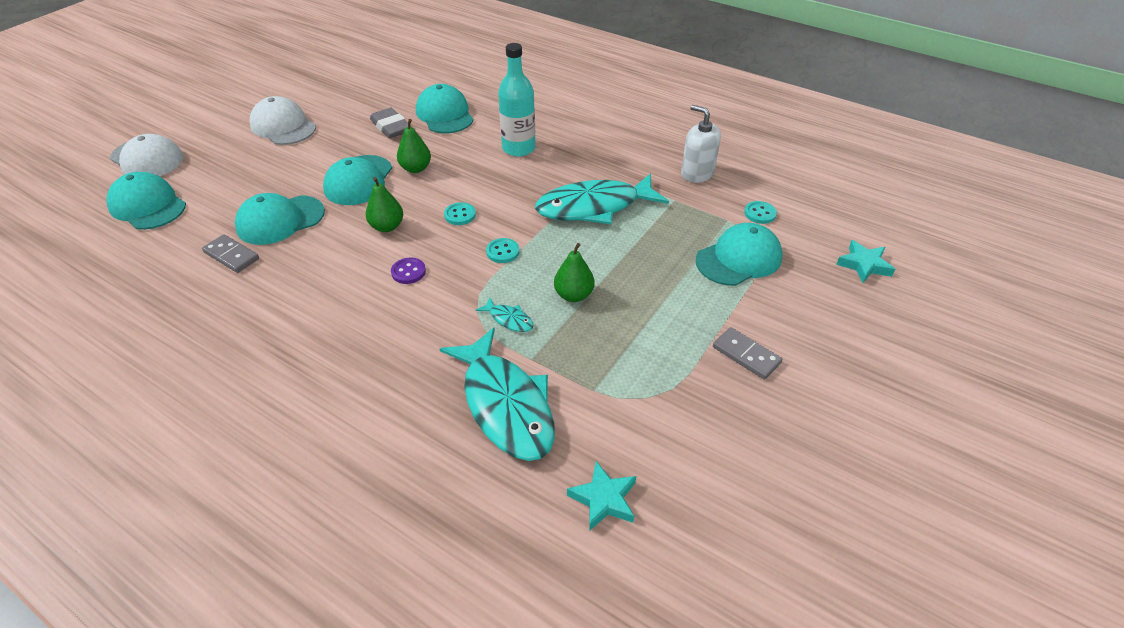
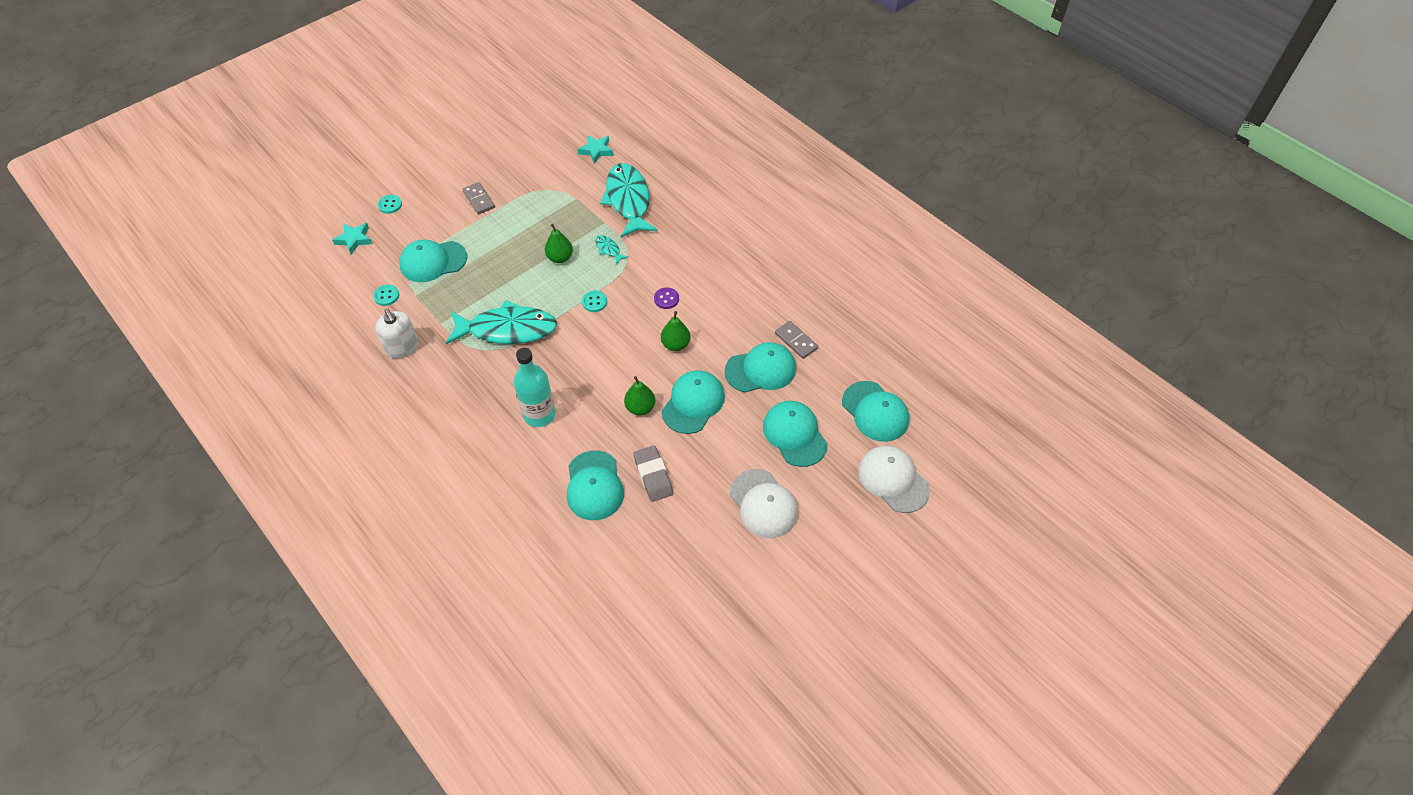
camera: 165 degrees left, 10 degrees up
turquoise button [444,202,476,225] -> turquoise button moved to [378,195,402,214]
none -> turquoise cap [763,401,828,467]

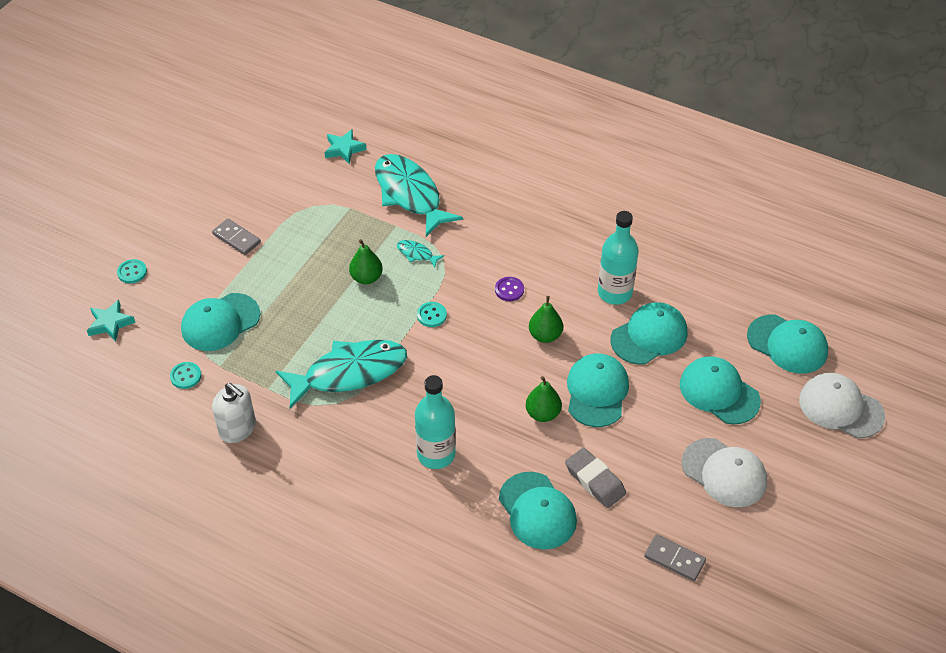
camera: 20 degrees left, 5 degrees down
grey domino [775,321,818,359] -> grey domino moved to [644,534,706,581]
none -> turquoise bottle [598,211,639,305]

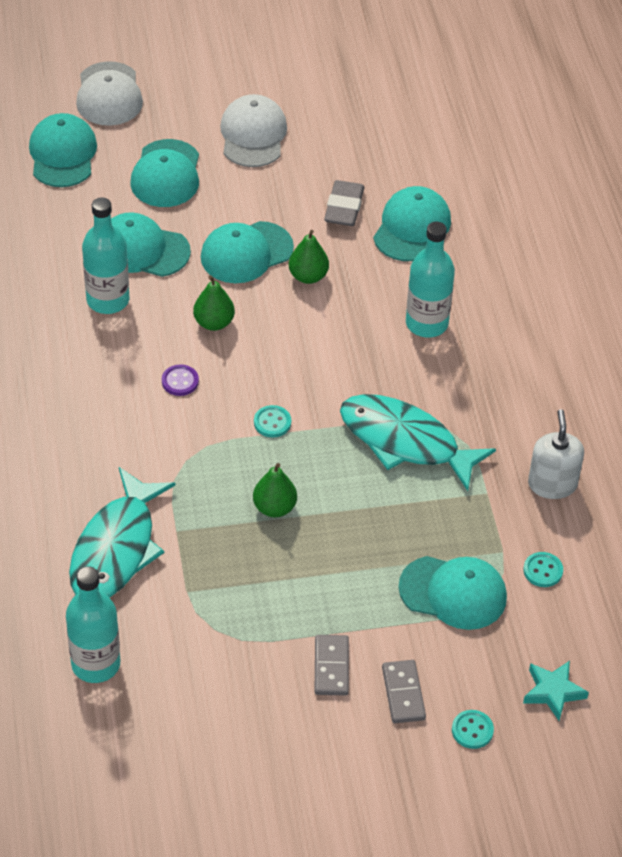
camera: 130 degrees left, 0 degrees up
turquoise star [324,129,366,164] -> turquoise bottle [66,566,120,683]
turquoise fish [397,240,444,268] -> none
grey domino [644,534,706,581] -> grey domino moved to [382,660,426,723]

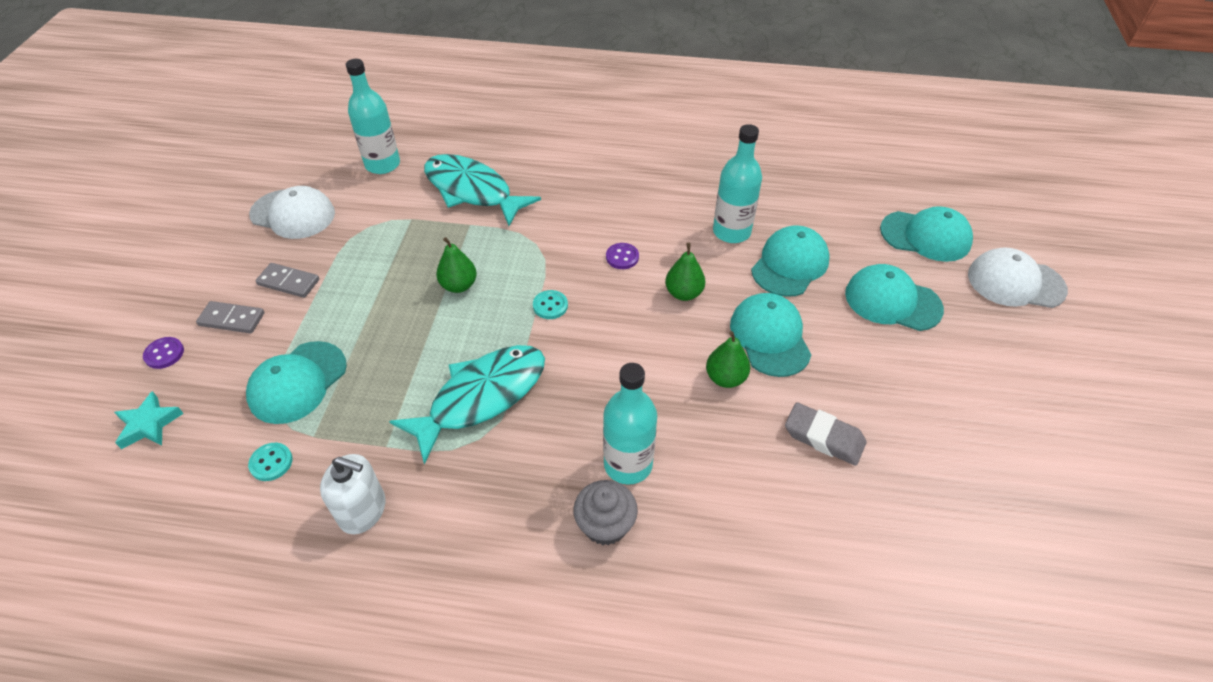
camera: 110 degrees right, 0 degrees up
white cap [220,94,287,167] -> white cap moved to [249,186,335,239]
turquoise cap [373,186,451,261] -> none
turquoise button [452,710,494,749] -> purple button [143,337,184,369]
none -> grey cupcake [573,480,638,545]

